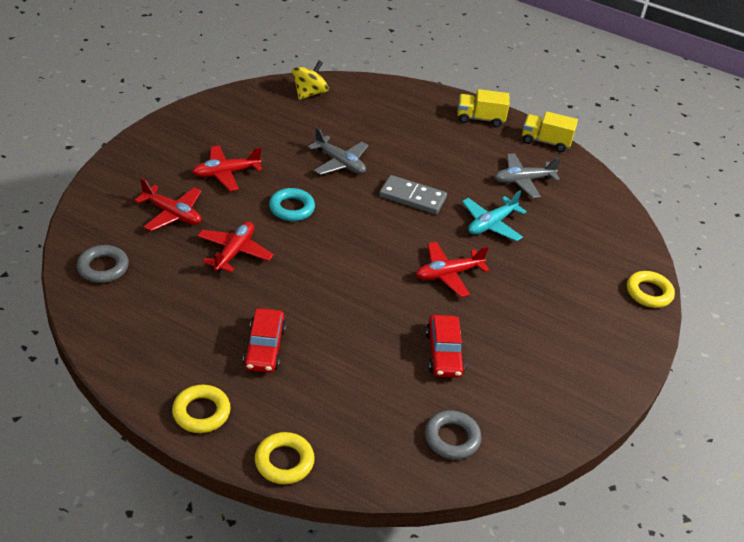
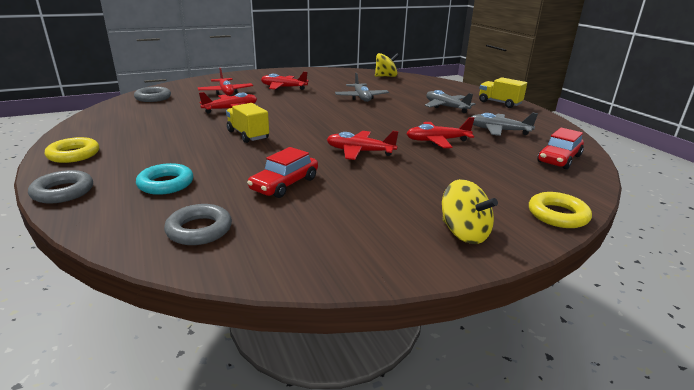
camera: 40 degrees right, 15 degrees down
red car [243,308,286,373] -> red car moved to [537,128,584,169]
yellow ring [255,432,315,484] -> grey ring [28,170,93,203]
turquoise ring [269,188,315,221] -> turquoise ring moved to [136,163,193,195]
grey domino [379,175,447,214] -> none
turquoise plane [462,191,527,241] -> red plane [406,117,474,148]
yellow truck [522,111,578,152] -> yellow truck moved to [226,103,269,143]
none -> grey plane [425,90,476,113]
none -> yellow spinning top [442,179,498,244]

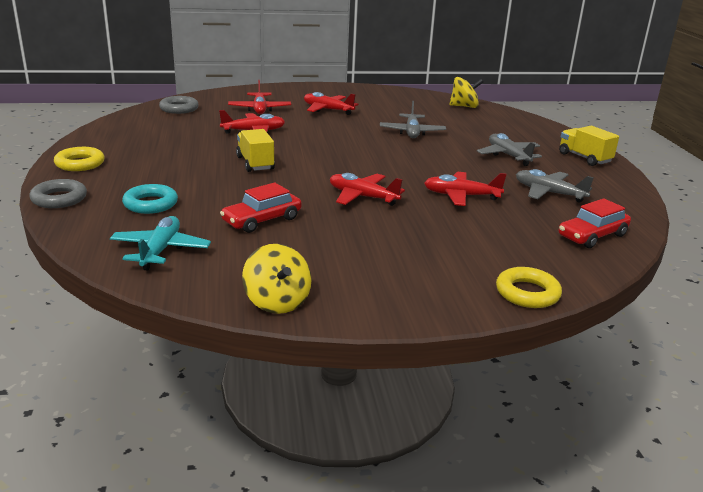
camera: 15 degrees right, 0 degrees up
grey ring [164,204,232,245] -> turquoise plane [110,216,211,270]
yellow spinning top [442,179,498,244] -> yellow spinning top moved to [242,244,312,314]

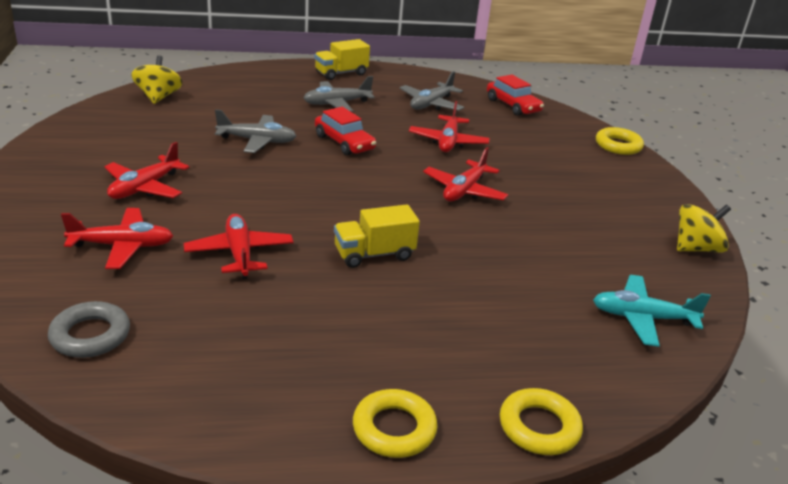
camera: 90 degrees left, 5 degrees up
grey ring [29,179,87,208] -> yellow ring [500,388,583,455]
turquoise ring [122,184,178,214] -> none
red car [220,182,302,233] -> red car moved to [315,107,376,155]

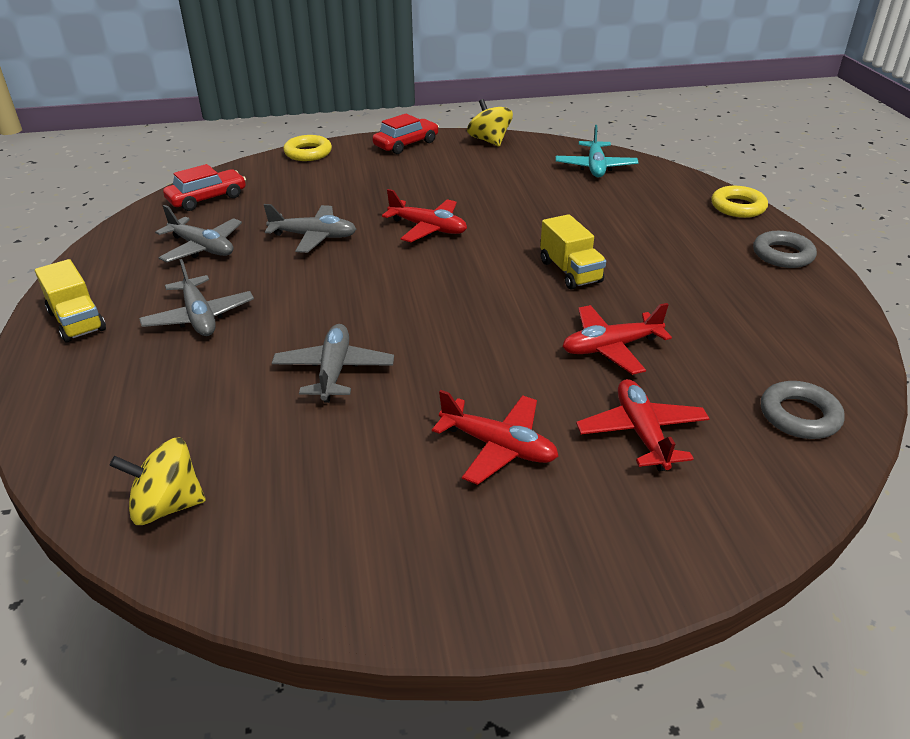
camera: 90 degrees left, 5 degrees up
red car [315,107,376,155] -> red car moved to [372,114,439,154]
yellow ring [353,389,438,458] -> grey ring [753,231,817,268]
red plane [409,101,490,152] -> grey plane [264,204,356,253]

